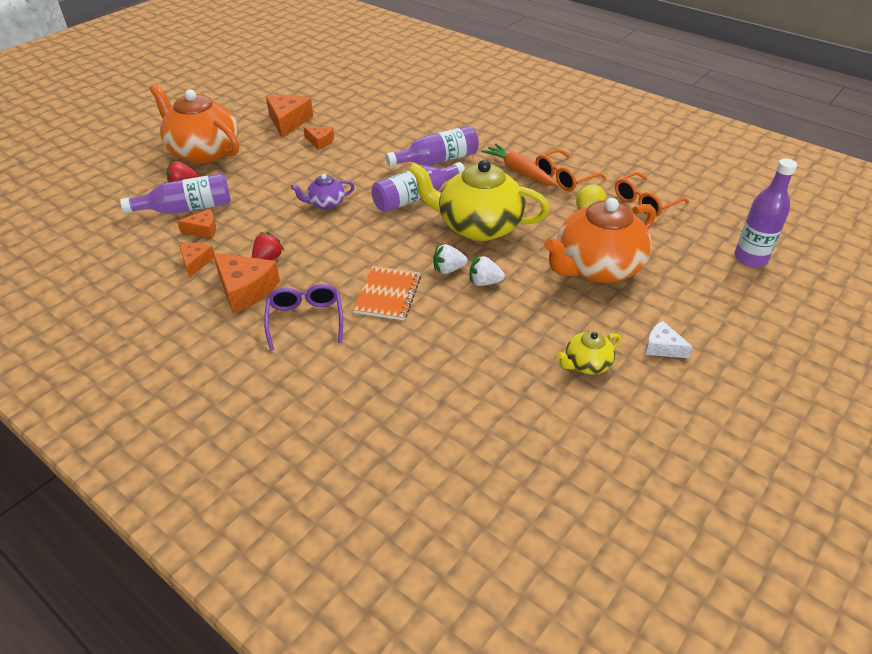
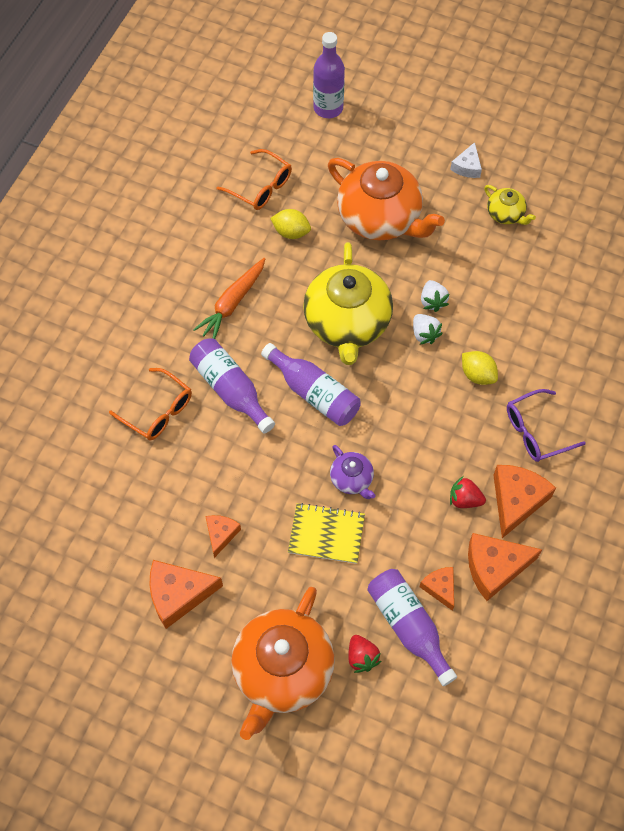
camera: 105 degrees left, 20 degrees up
orange cheese [179,243,214,278] -> orange cheese [468,533,542,601], size x1.74
orange notebook [353,266,421,320] -> yellow lemon [462,351,498,385]
orange glasses [536,149,606,191] -> orange glasses moved to [109,368,192,440]
none -> yellow notebook [288,503,365,564]

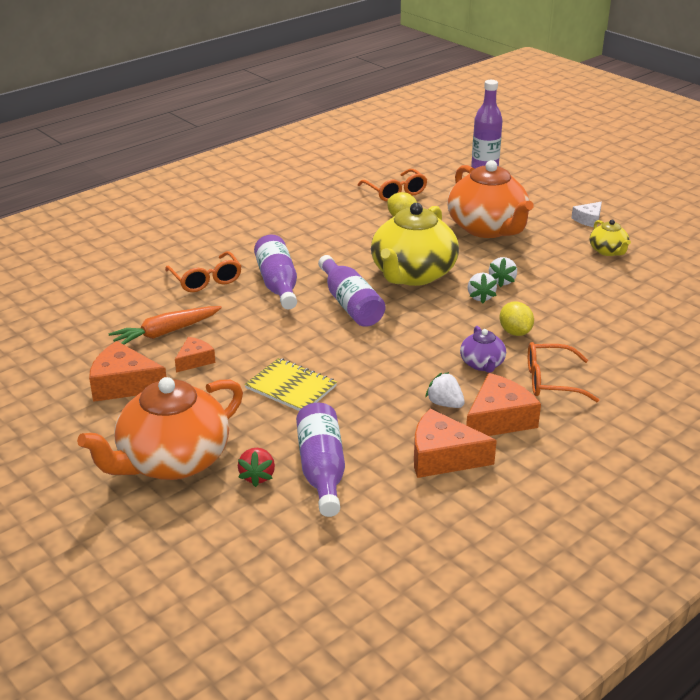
camera: 25 degrees right, 30 degrees down
orange carrot [193,258,265,339] -> orange carrot moved to [108,306,222,345]
purple teapot [330,445,375,499] -> purple teapot moved to [460,326,506,373]
orange cheese [419,567,454,611] -> none
red strawberry [450,476,486,508] -> white strawberry [425,372,465,408]
purple glasses [507,389,586,462] -> orange glasses [528,342,599,402]

